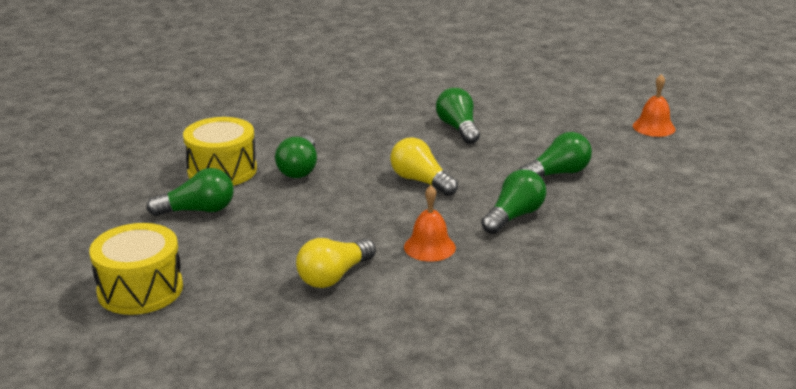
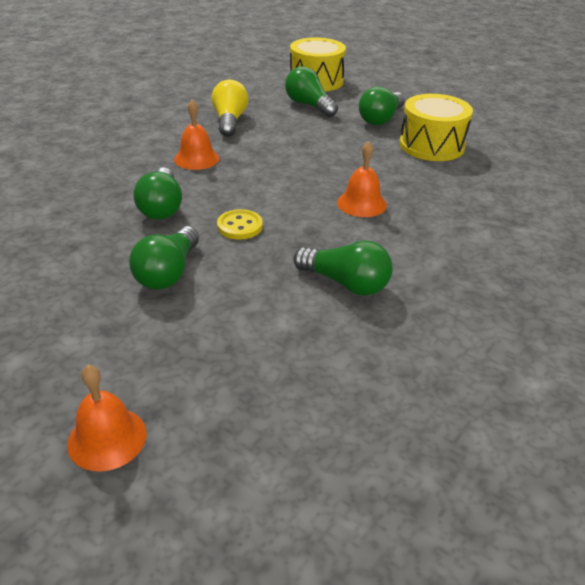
camera: 135 degrees right, 10 degrees up
green light bulb [275,135,317,178] -> green light bulb moved to [285,66,338,117]
yellow light bulb [390,137,458,196] -> none
none -> yellow button [217,209,263,240]
none -> orange bell [337,141,387,217]

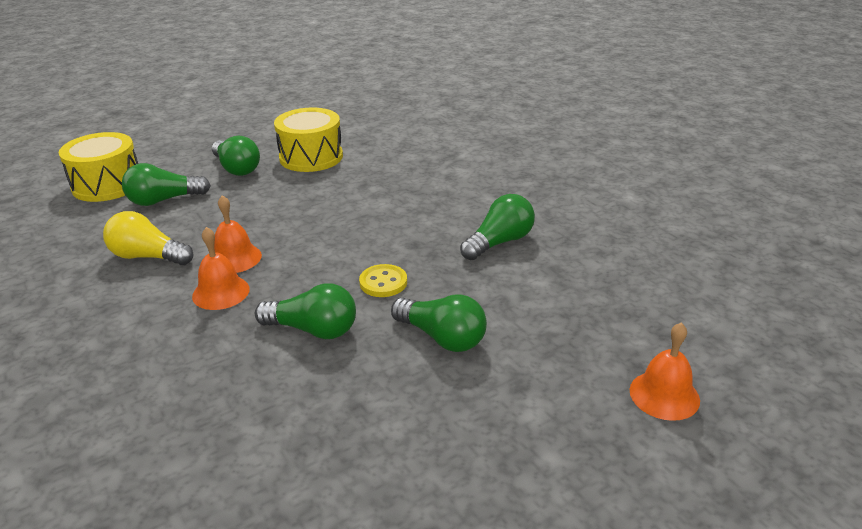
camera: 70 degrees left, 5 degrees down
orange bell [337,141,387,217] -> orange bell moved to [214,195,262,273]

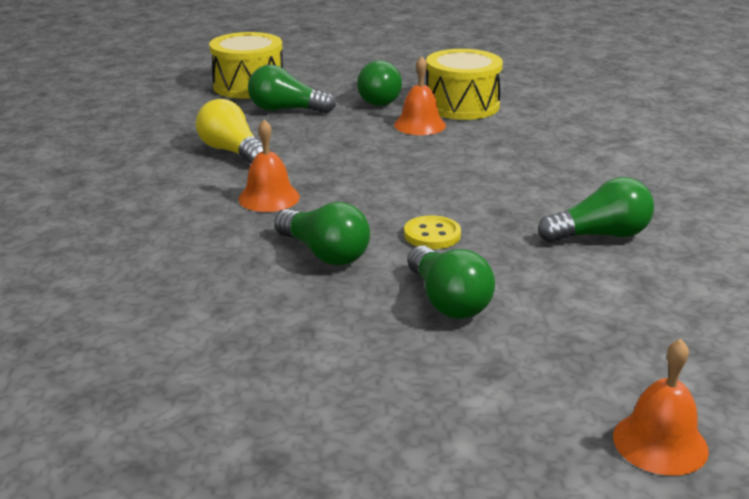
camera: 30 degrees right, 5 degrees down
orange bell [214,195,262,273] -> orange bell moved to [394,56,446,135]

